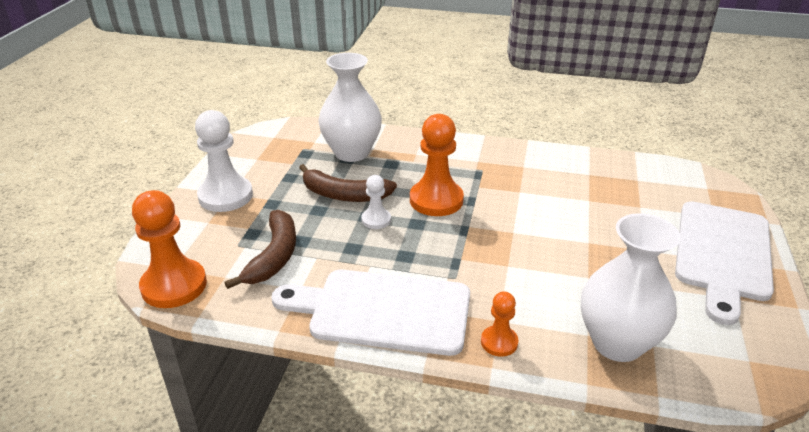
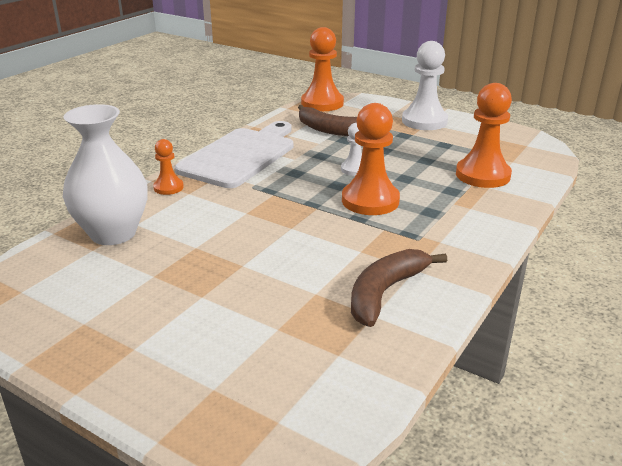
camera: 110 degrees right, 5 degrees down
brown banana [299,164,397,202] -> brown banana moved to [351,249,447,327]
white vase [319,53,382,162] -> orange pawn [456,83,512,188]
white cutting board [675,201,774,325] -> none

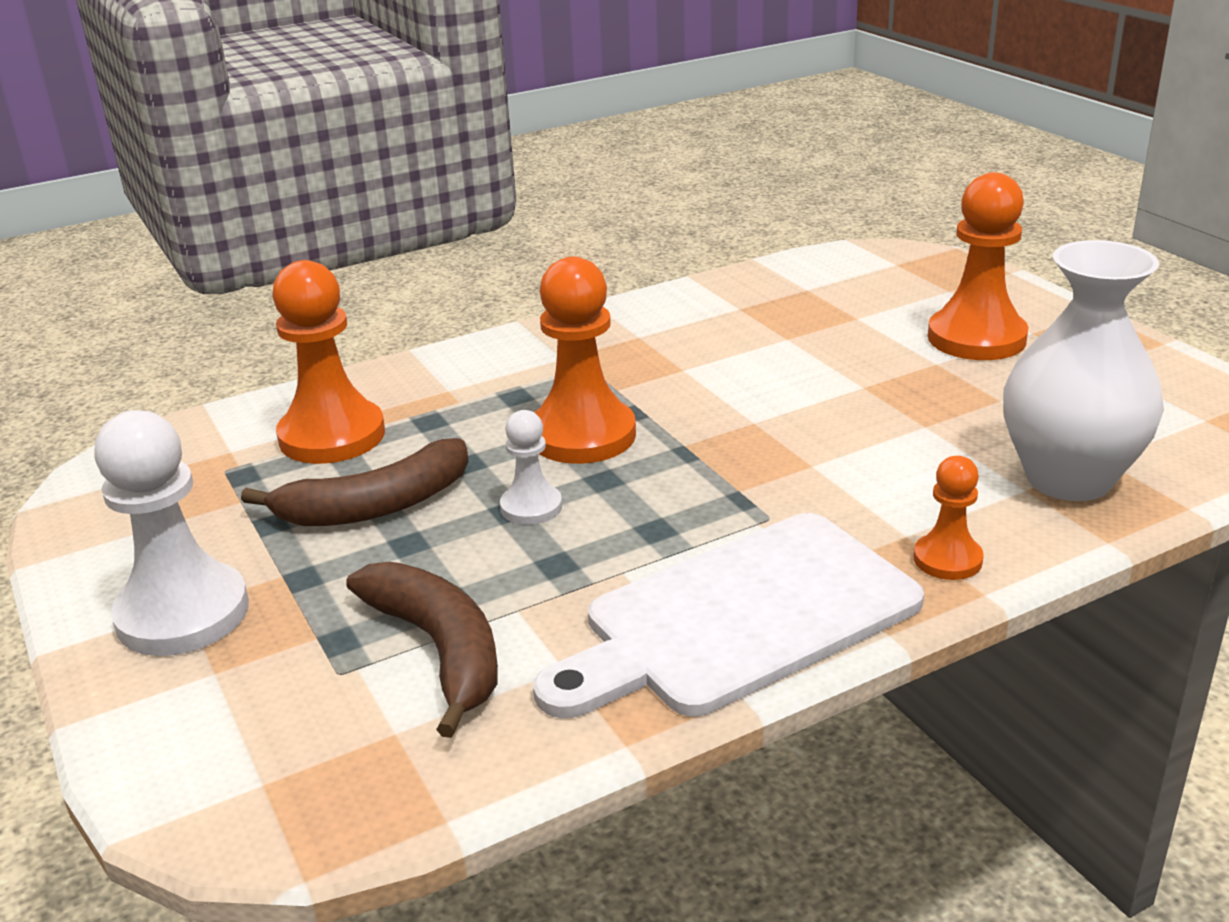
camera: 150 degrees left, 0 degrees up
orange pawn [301,27,344,111] -> orange pawn moved to [928,172,1029,360]
brown banana [351,249,447,327] -> brown banana moved to [241,438,469,526]

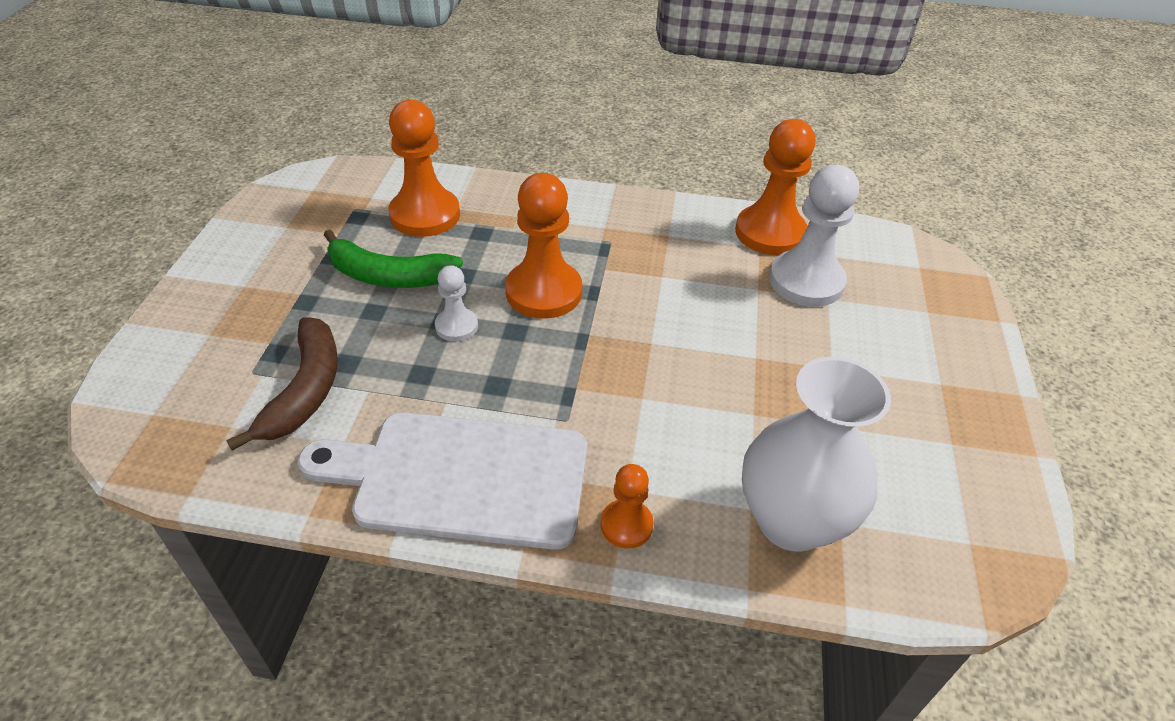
camera: 35 degrees right, 15 degrees up
white pawn [94,410,249,656] -> white pawn moved to [769,165,859,307]
brown banana [241,438,469,526] -> green banana [324,230,463,288]
orange pawn [928,172,1029,360] -> orange pawn moved to [735,119,816,255]

